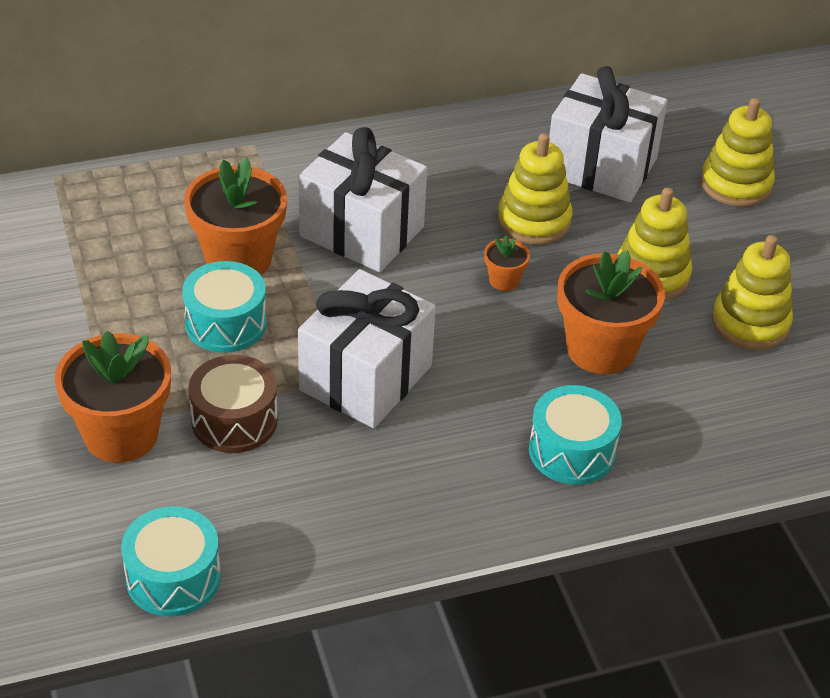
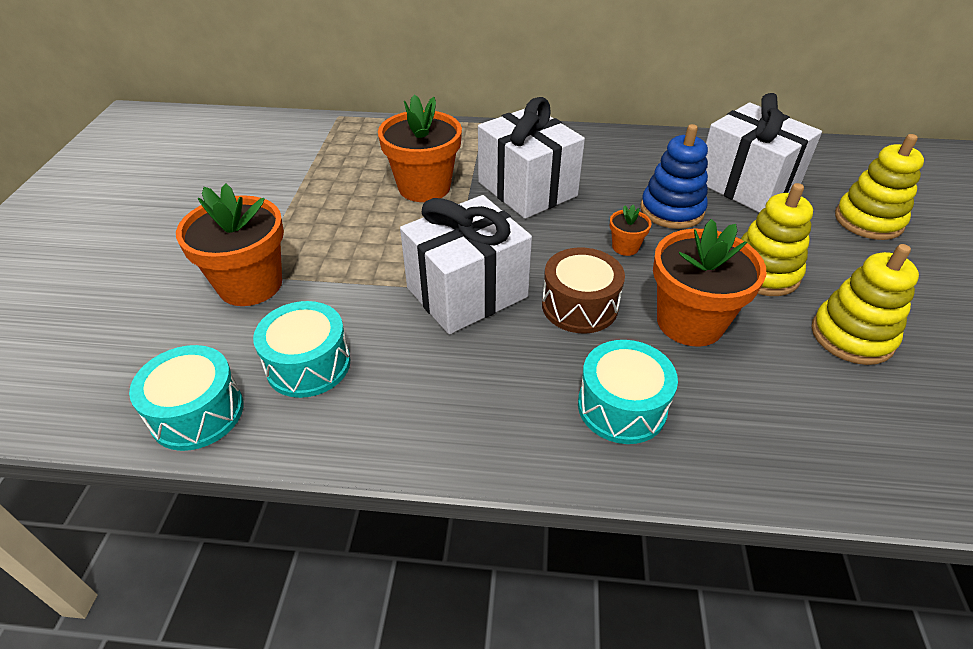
camera: 25 degrees right, 0 degrees up
turquoise drum [182,261,267,353] -> turquoise drum moved to [253,301,350,398]
brown drum [188,355,278,453] -> brown drum moved to [542,247,625,333]
yellow stacking toy [498,133,573,245] -> blue stacking toy [641,124,708,229]

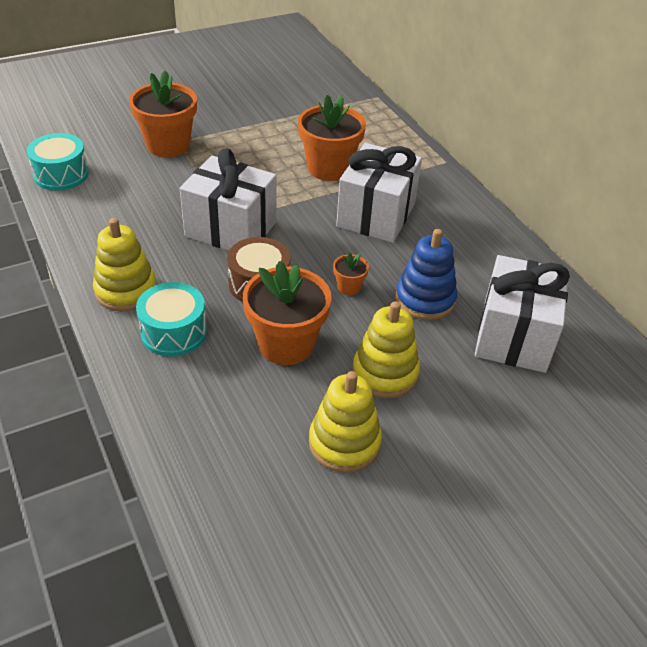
camera: 55 degrees right, 0 degrees up
turquoise drum [253,301,350,398] -> none
yellow stacking toy [835,134,924,240] -> yellow stacking toy moved to [93,218,157,311]

